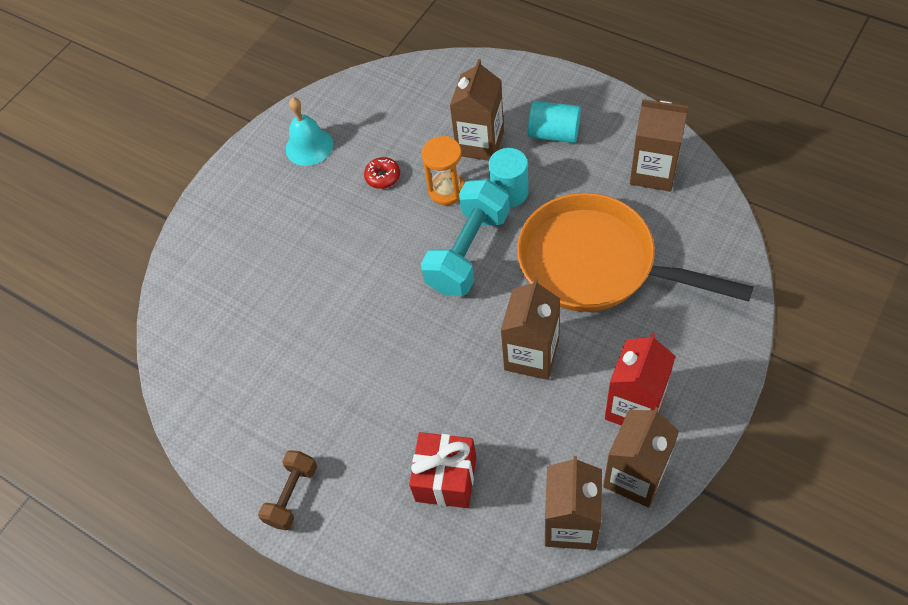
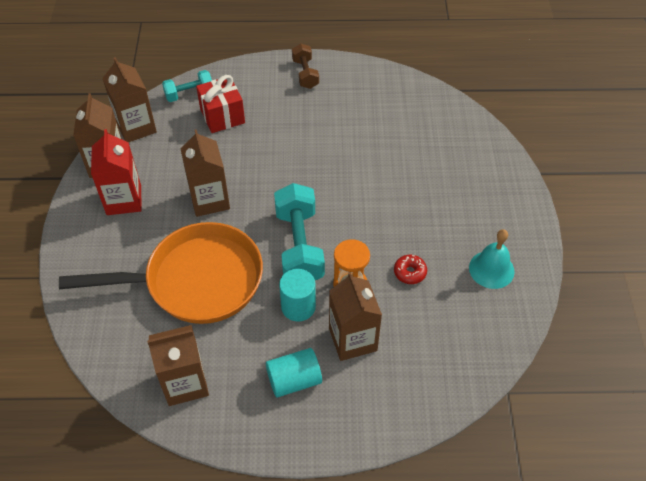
camera: 140 degrees right, 5 degrees down
none -> turquoise dumbbell [162,70,212,102]

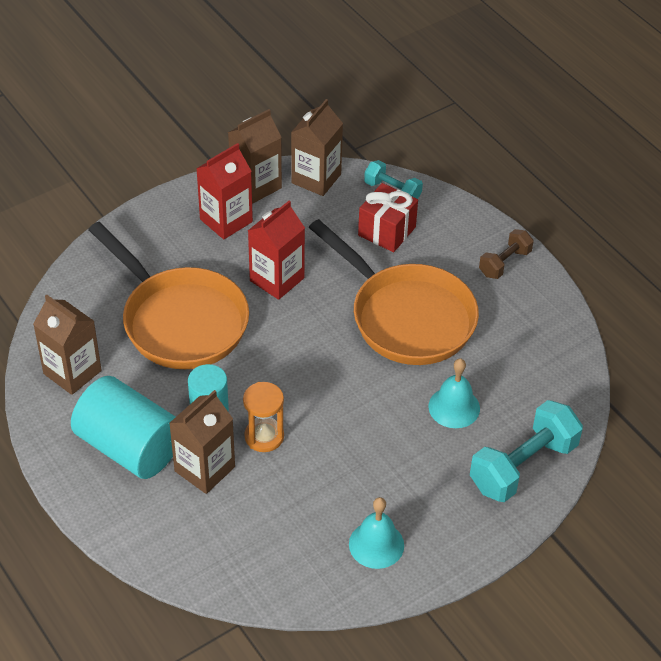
camera: 55 degrees right, 5 degrees down
brown carton [180,129,230,217] -> red carton [248,201,305,300]
turquoise cylinder [266,348,322,397] -> turquoise cylinder [71,376,176,479], size x1.75
turquoise dumbbell [274,183,325,280] -> turquoise dumbbell moved to [470,400,583,502]
red donut [394,255,427,284] -> none
none -> orange pan [309,219,479,365]
none -> turquoise bell [428,359,480,428]

